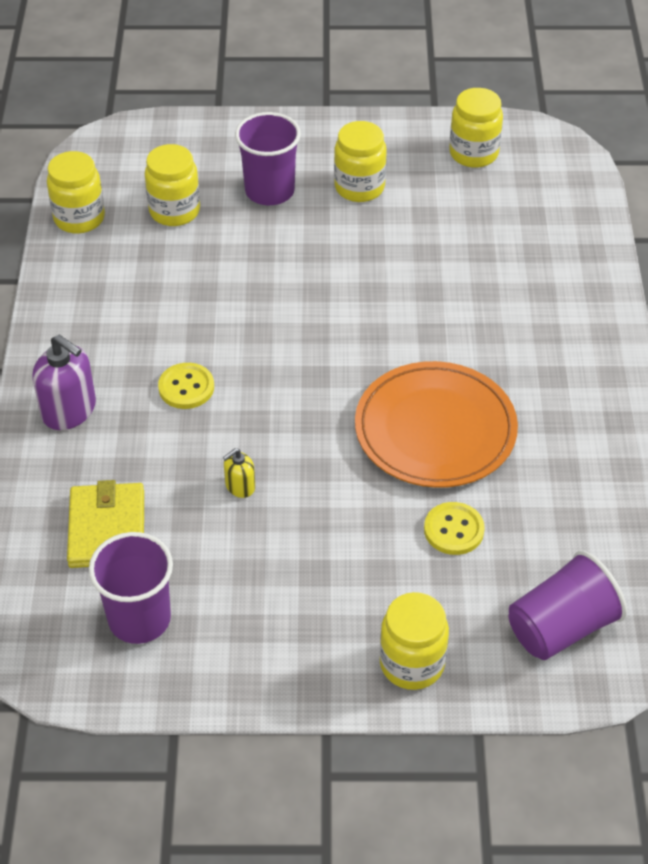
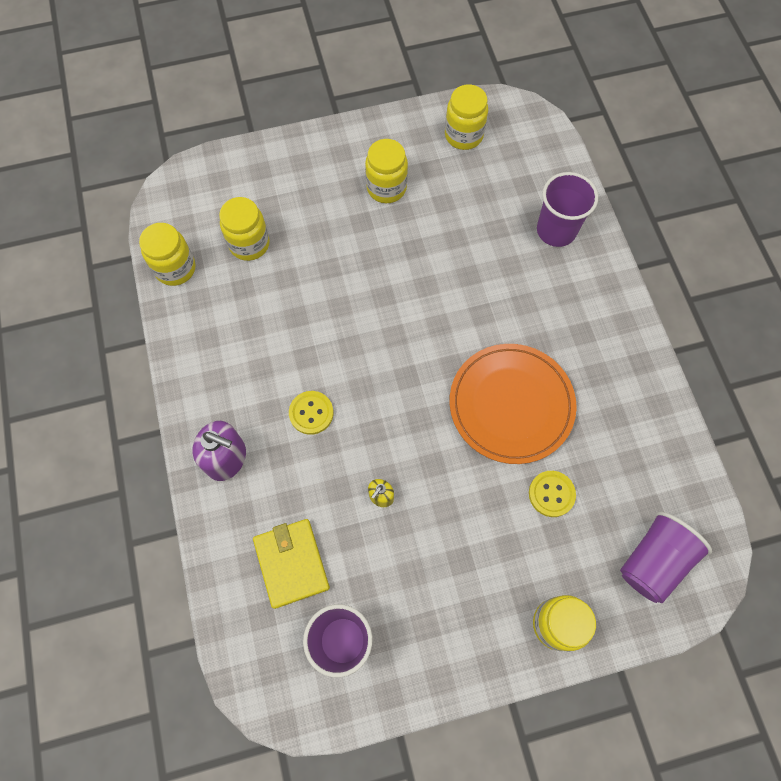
camera: 15 degrees left, 20 degrees up
purple cup [235,112,301,205] -> purple cup moved to [537,172,598,247]

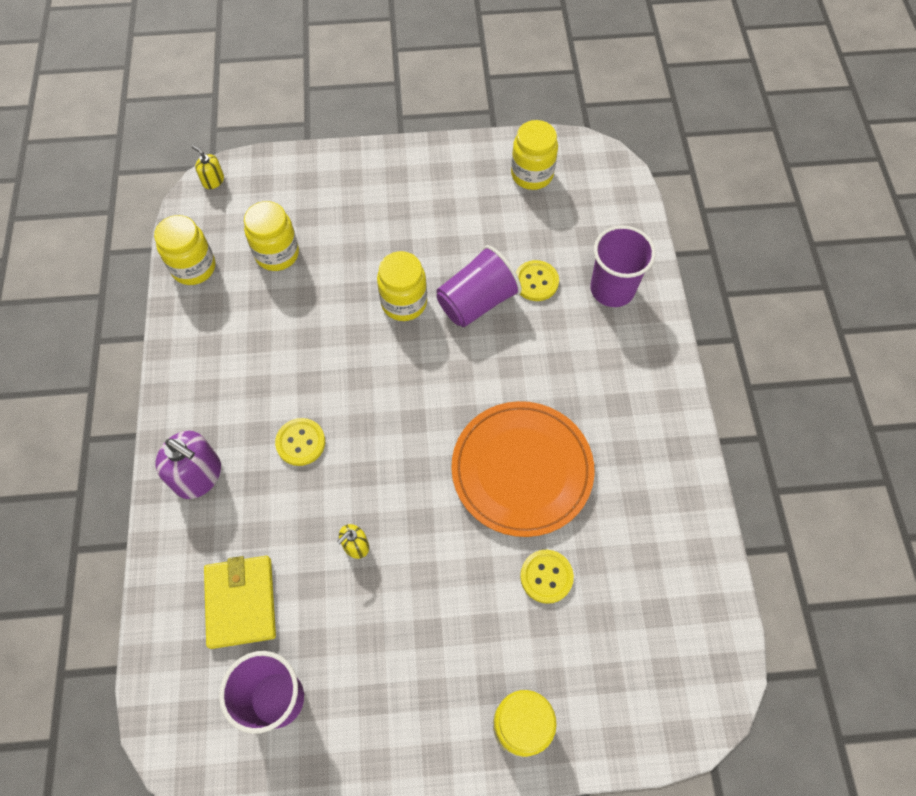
camera: 10 degrees right, 5 degrees down
yellow jar [365,139,408,203] -> yellow jar moved to [377,251,427,321]
purple cup [620,511,712,603] -> purple cup moved to [437,245,521,327]
none -> yellow soap dispenser [192,145,224,189]
none -> yellow button [516,260,559,301]

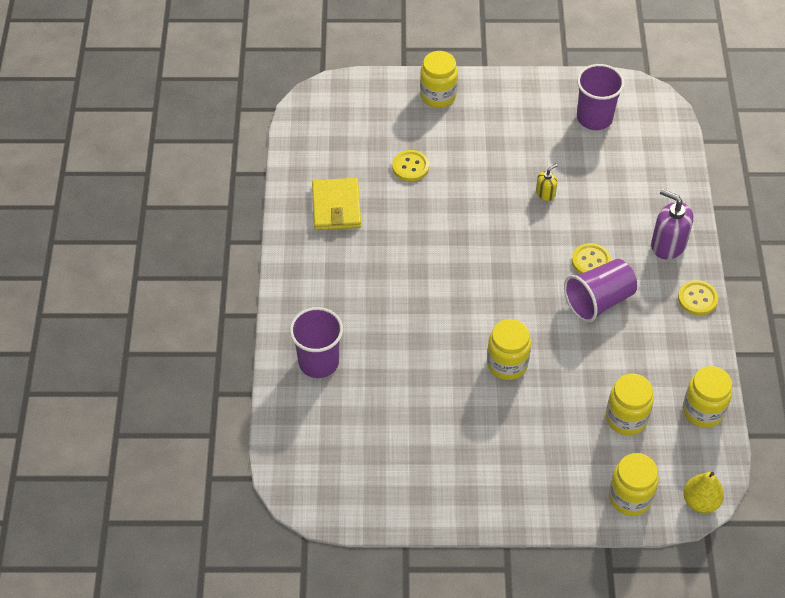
camera: 175 degrees left, 10 degrees down
yellow soap dispenser [192,145,224,189] -> yellow pear [683,472,724,513]
yellow wallet [204,556,276,649] -> yellow wallet moved to [312,178,361,230]
purple cup [437,245,521,327] -> purple cup moved to [564,259,637,322]
orange plate [451,401,595,537] -> none
yellow jar [511,120,558,190] -> yellow jar moved to [609,453,659,516]
yellow button [516,260,559,301] -> yellow button moved to [678,280,718,315]

